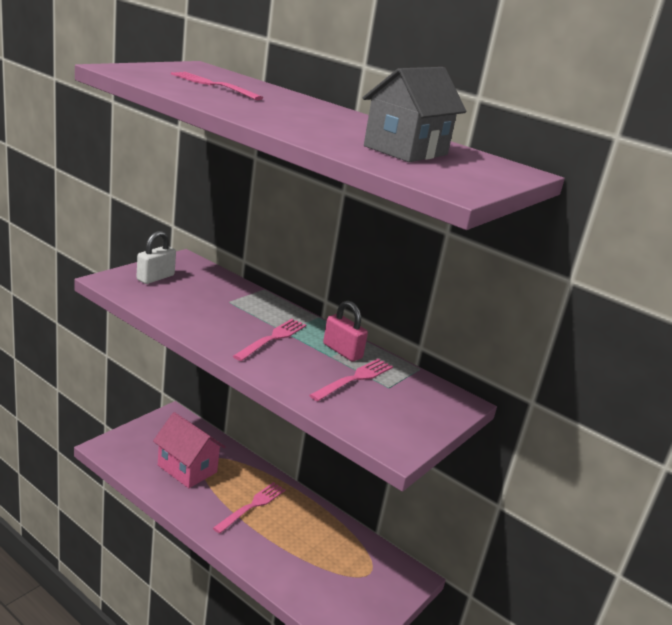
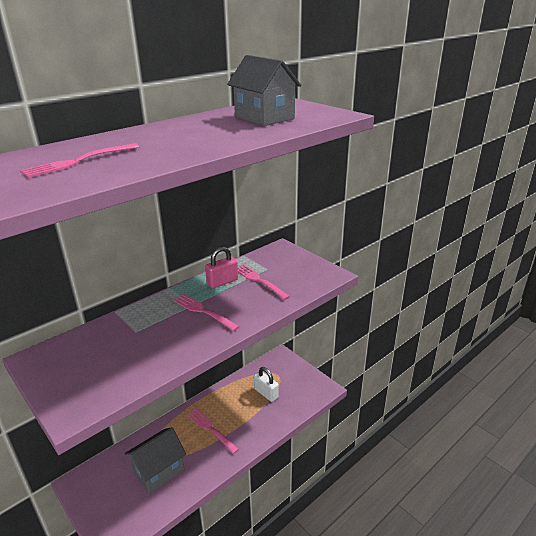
camera: 75 degrees left, 5 degrees up
white padlock [137,231,176,284] -> white padlock moved to [254,367,279,402]
pink house [153,412,225,488] -> grey house [125,427,186,494]

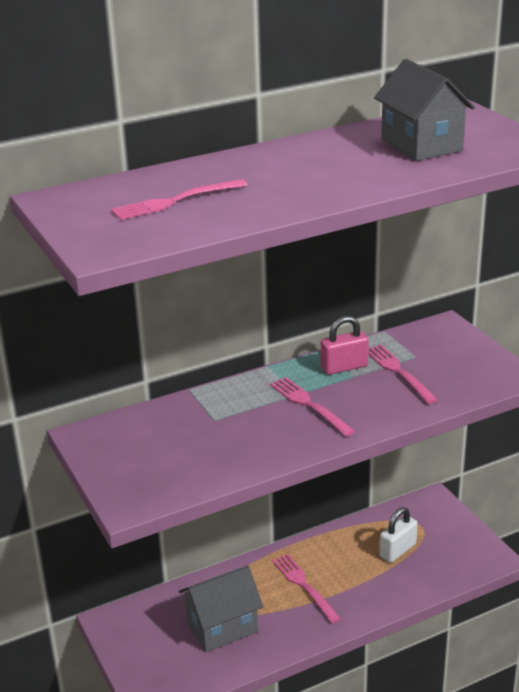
camera: 15 degrees right, 0 degrees up
white padlock [254,367,279,402] -> white padlock turned 75 degrees clockwise [379,507,418,563]

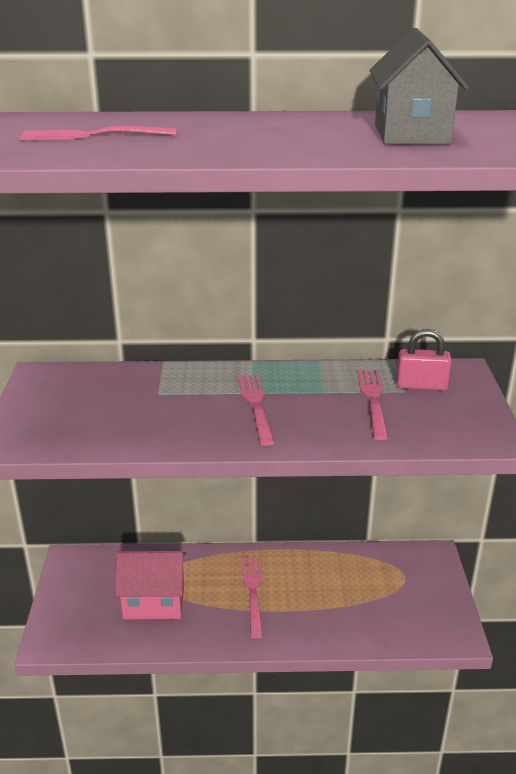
camera: 25 degrees right, 0 degrees up
grey house [179,565,263,652] -> pink house [115,551,186,619]
pink padlock [321,316,369,375] -> pink padlock moved to [396,329,452,391]
white padlock [379,507,418,563] -> none

